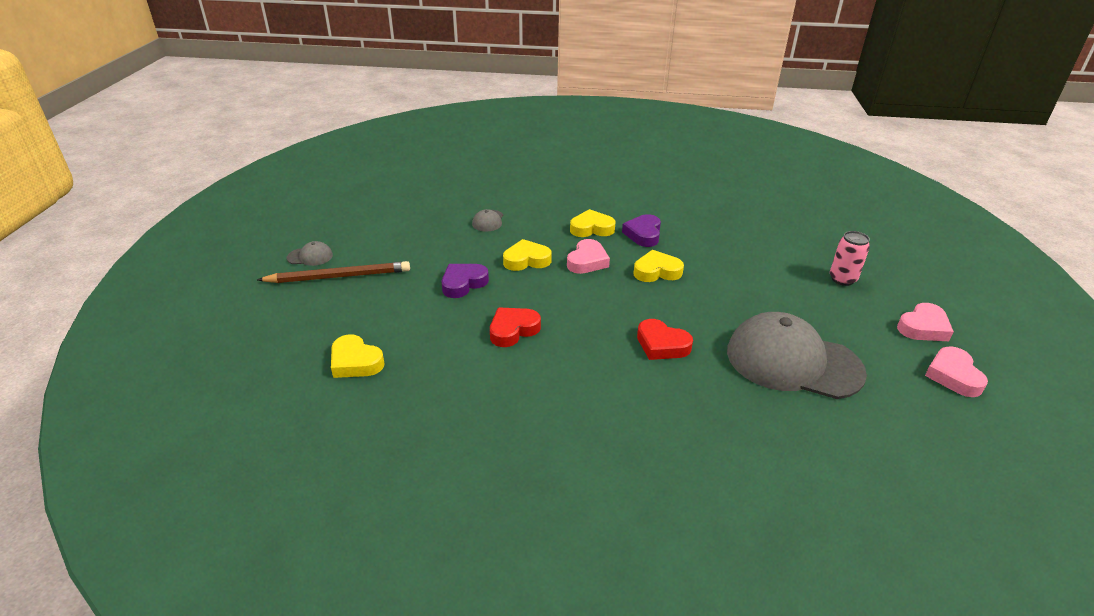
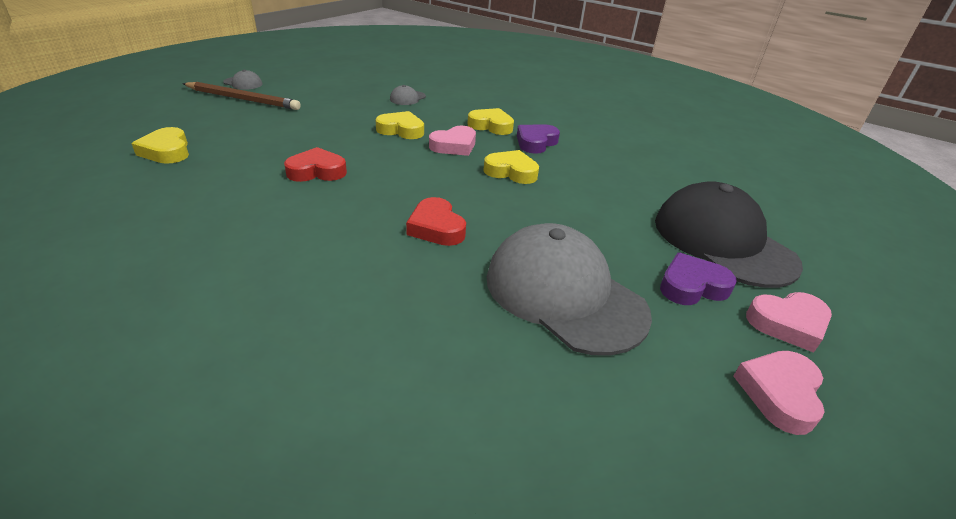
camera: 25 degrees right, 0 degrees up
purple heart [442,264,489,298] -> purple heart moved to [660,253,737,305]
pink can [830,231,870,286] -> black cap [655,181,803,288]

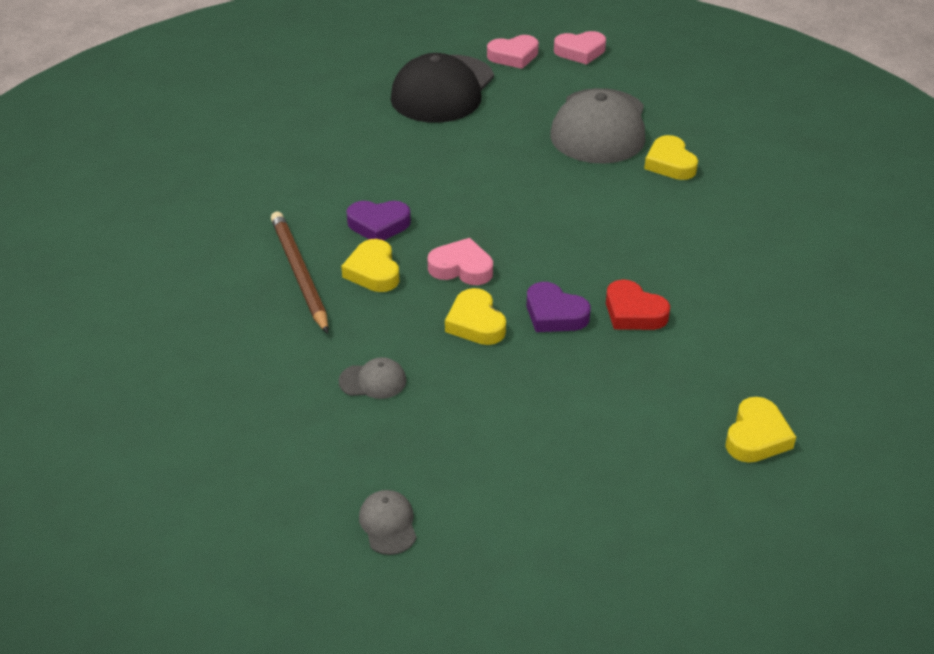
camera: 125 degrees left, 5 degrees up
brown pencil [182,82,301,110] -> brown pencil moved to [271,212,328,334]
grey cap [223,70,263,90] -> grey cap moved to [359,490,416,555]
red heart [406,197,466,246] -> none
yellow heart [483,150,539,184] -> yellow heart moved to [644,135,698,180]
purple heart [660,253,737,305] -> purple heart moved to [526,282,591,332]
pink heart [746,292,832,353] -> pink heart turned 120 degrees clockwise [487,35,539,69]

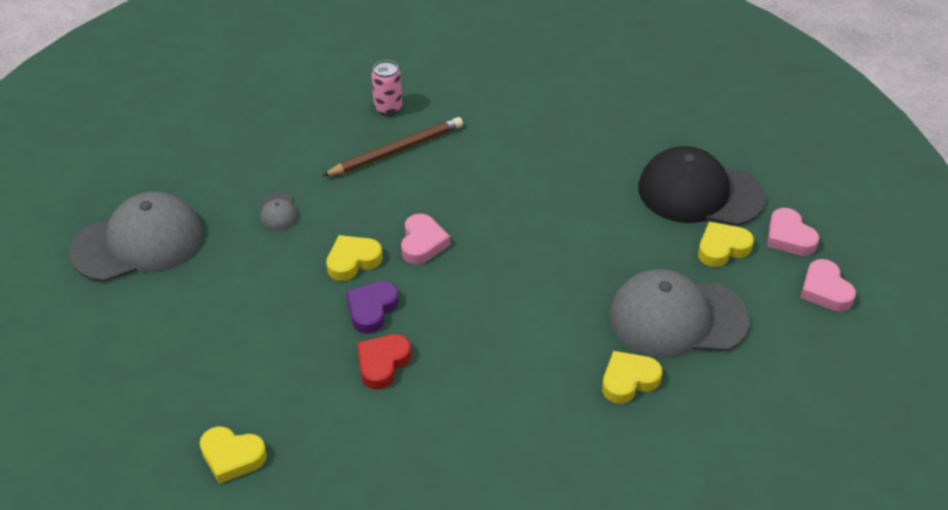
camera: 80 degrees right, 5 degrees up
yellow heart [341,239,399,292] -> yellow heart moved to [698,222,754,267]
purple heart [346,201,411,240] -> none
grey cap [359,490,416,555] -> grey cap [69,192,202,282], size x2.47
none -> pink can [371,60,402,116]

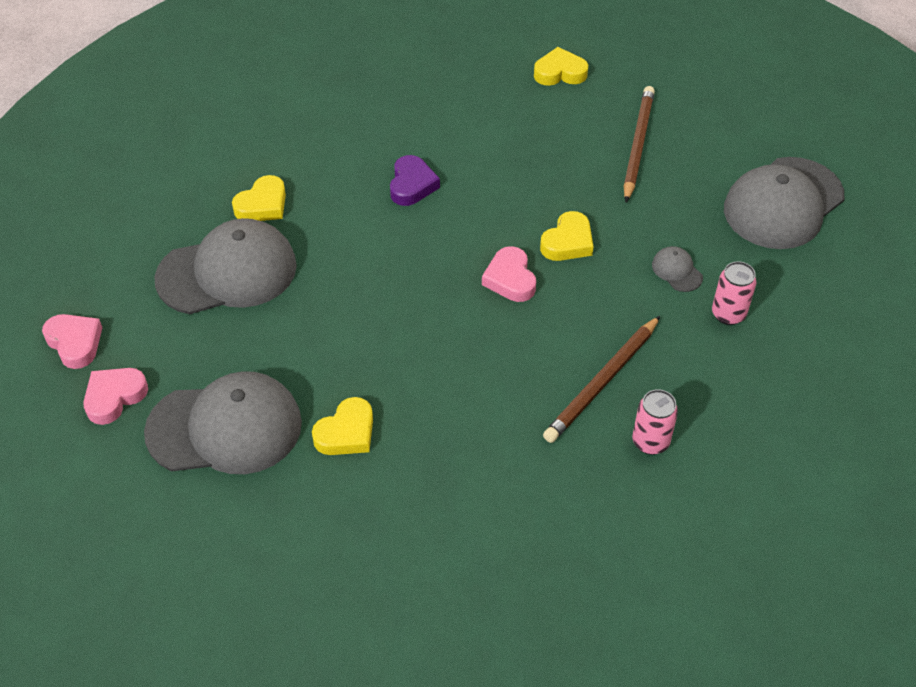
camera: 160 degrees right, 5 degrees up
purple heart [346,281,399,334] -> purple heart moved to [390,155,440,206]
red heart [357,334,411,389] -> none
black cap [638,146,766,226] -> grey cap [144,371,302,474]
yellow heart [698,222,754,267] -> yellow heart moved to [312,397,373,455]
pink heart [767,208,819,256] -> pink heart turned 90 degrees counterclockwise [83,368,148,425]
none -> brown pencil [624,86,655,202]
none -> pink can [712,261,757,325]

